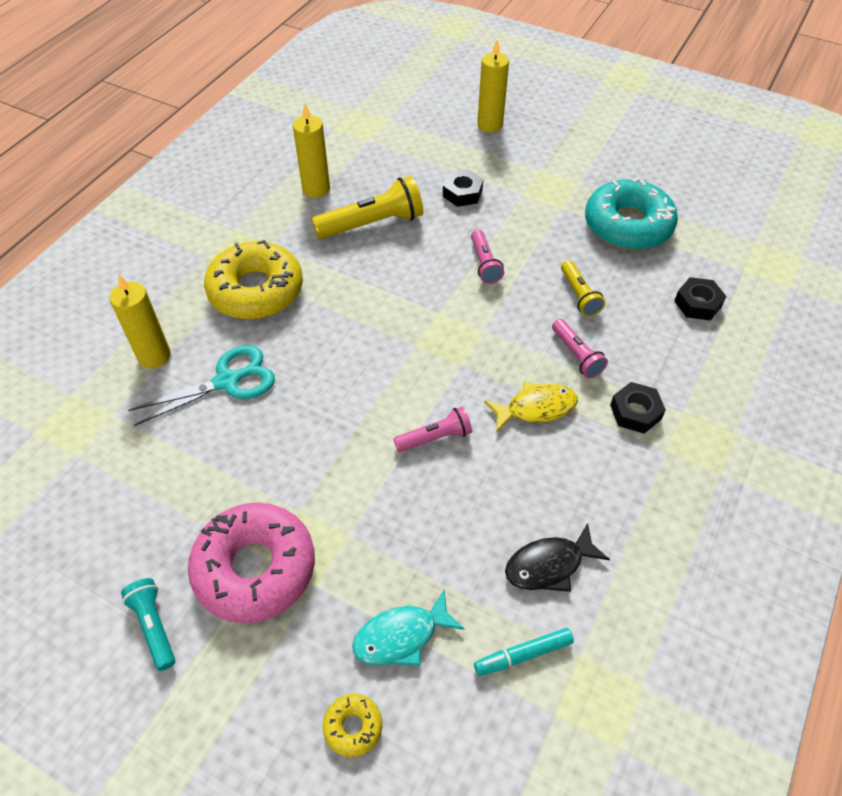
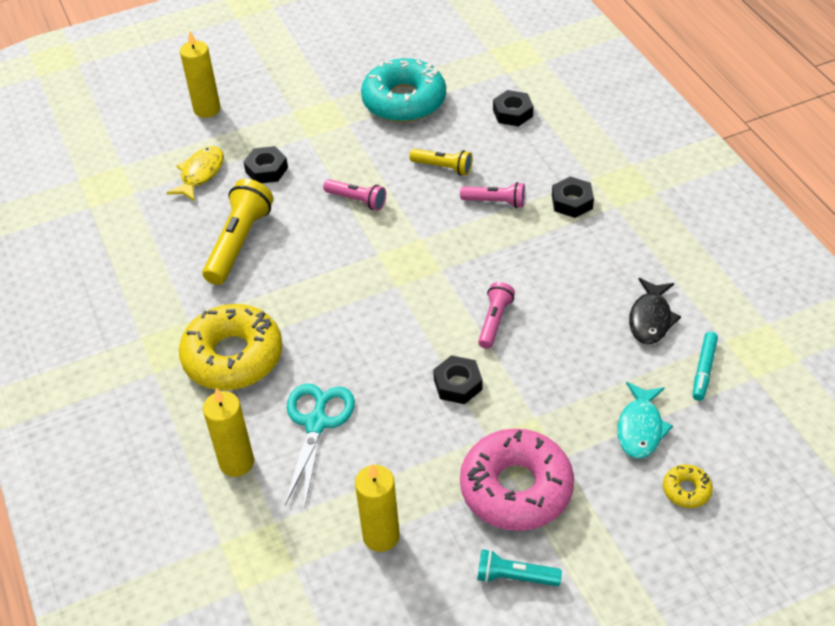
camera: 50 degrees left, 5 degrees down
yellow candle [293,104,330,198] -> yellow candle moved to [355,464,400,552]
yellow fish [484,382,578,432] -> yellow fish moved to [166,146,224,201]
none -> black nut [433,355,483,404]

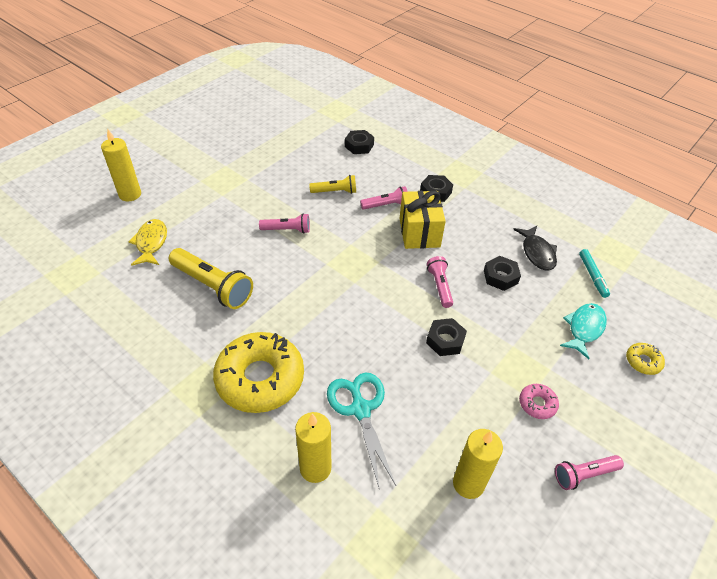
camera: 30 degrees left, 0 degrees up
yellow flashlight [202,179,274,285] -> yellow flashlight turned 135 degrees clockwise [169,248,253,309]
black nut [244,146,288,183] -> black nut moved to [484,256,521,291]
turquoise donut [361,58,446,122] -> none
pink donut [460,428,574,531] -> pink donut [519,384,559,419], size x0.43
turquoise flashlight [477,549,562,586] -> pink flashlight [555,455,624,490]
turquoise fish [617,382,673,459] -> turquoise fish turned 135 degrees counterclockwise [560,303,607,359]
none -> yellow gift [400,191,446,249]

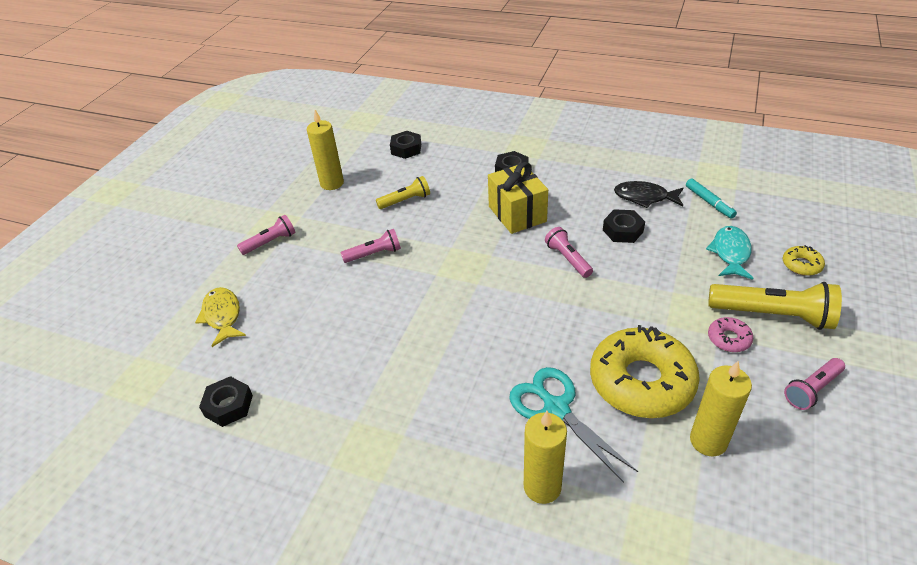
camera: 15 degrees left, 5 degrees down
yellow candle [101,130,141,201] -> yellow candle moved to [307,110,344,190]
yellow flashlight [169,248,253,309] -> yellow flashlight moved to [708,282,842,330]
yellow donut [213,332,304,413] -> yellow donut moved to [590,325,700,418]
pink flashlight [360,186,408,210] -> pink flashlight moved to [237,215,296,255]
black nut [426,318,467,356] -> black nut moved to [199,376,253,427]
black fish [513,226,557,271] -> black fish turned 135 degrees clockwise [614,181,683,208]

